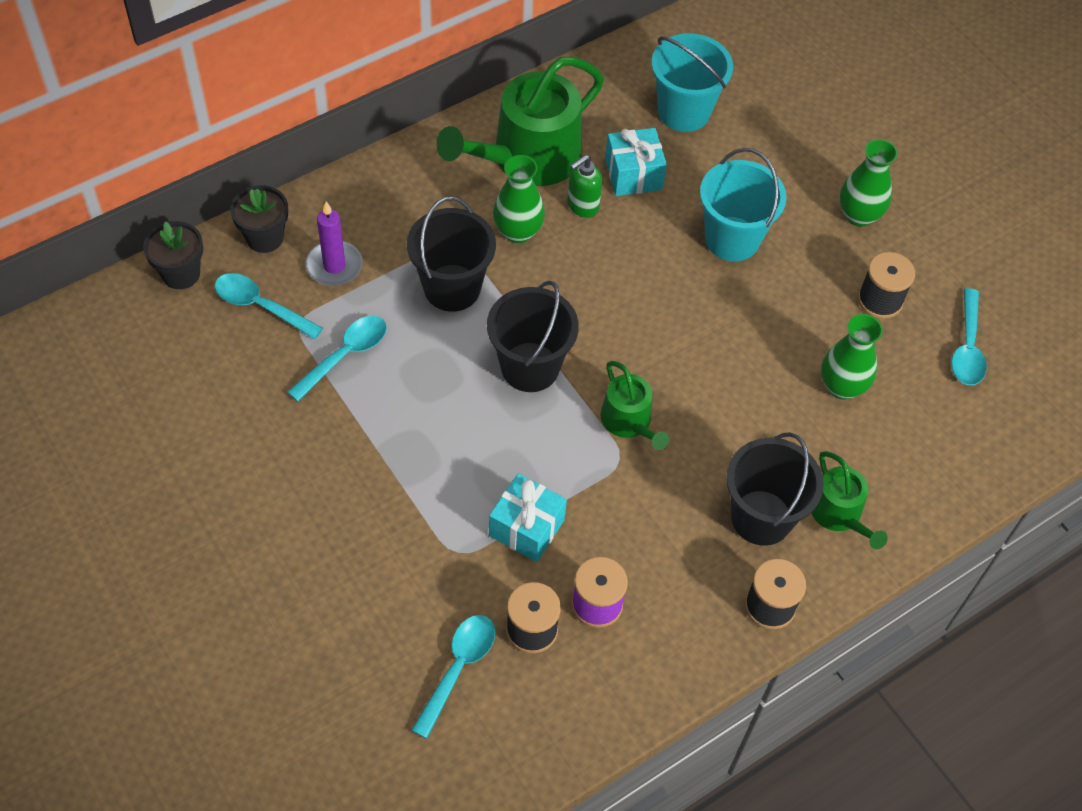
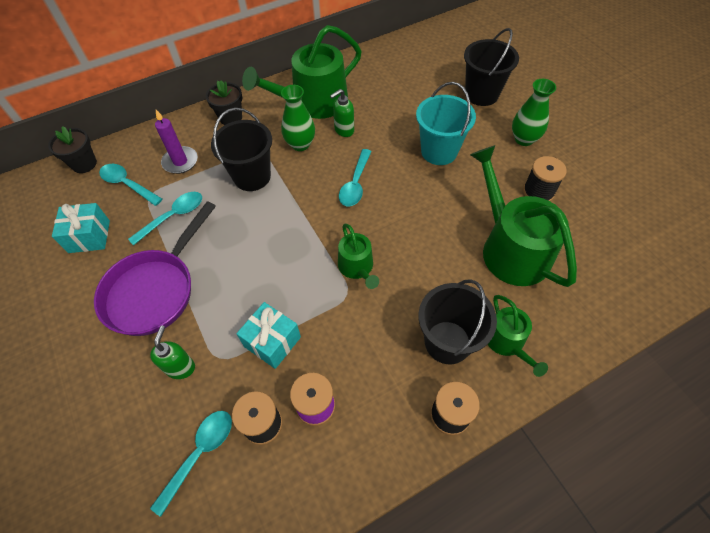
camera: 10 degrees right, 0 degrees up
black flower pot [230,185,288,253] -> black flower pot moved to [206,80,242,125]
black bucket [487,281,579,392] -> black bucket moved to [464,28,519,106]
turquoise gift [605,128,667,196] -> turquoise gift moved to [52,203,110,253]
turquoise bucket [652,33,733,132] -> none
green vase [821,314,883,400] -> green watering can [470,145,577,287]
turquoise spoon [951,288,987,385] -> turquoise spoon moved to [339,149,372,206]
none -> purple pan [94,201,216,336]
none -> green soap dispenser [150,326,195,379]

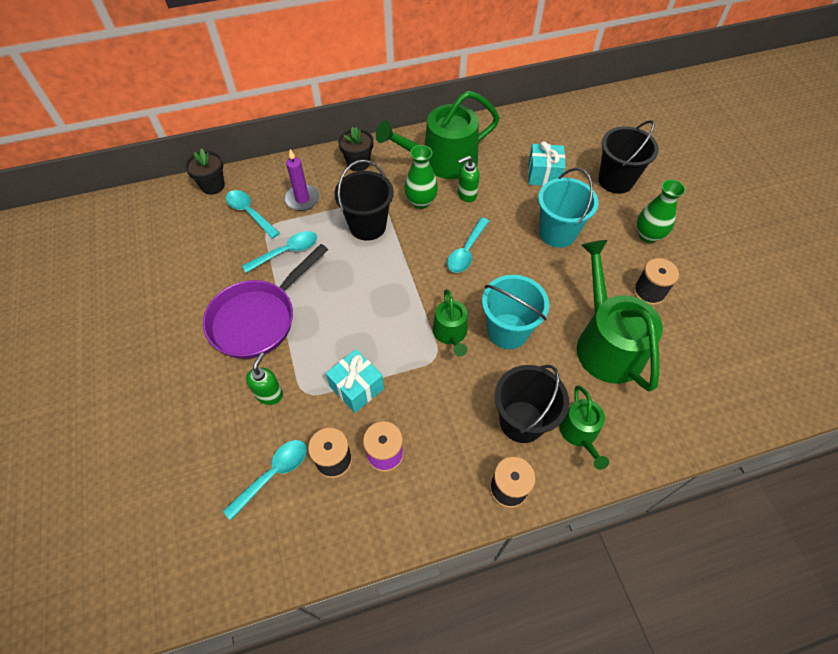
camera: 10 degrees right, 0 degrees up
turquoise gift [52,203,110,253] -> turquoise gift moved to [528,141,566,186]
none -> turquoise bucket [482,275,549,349]

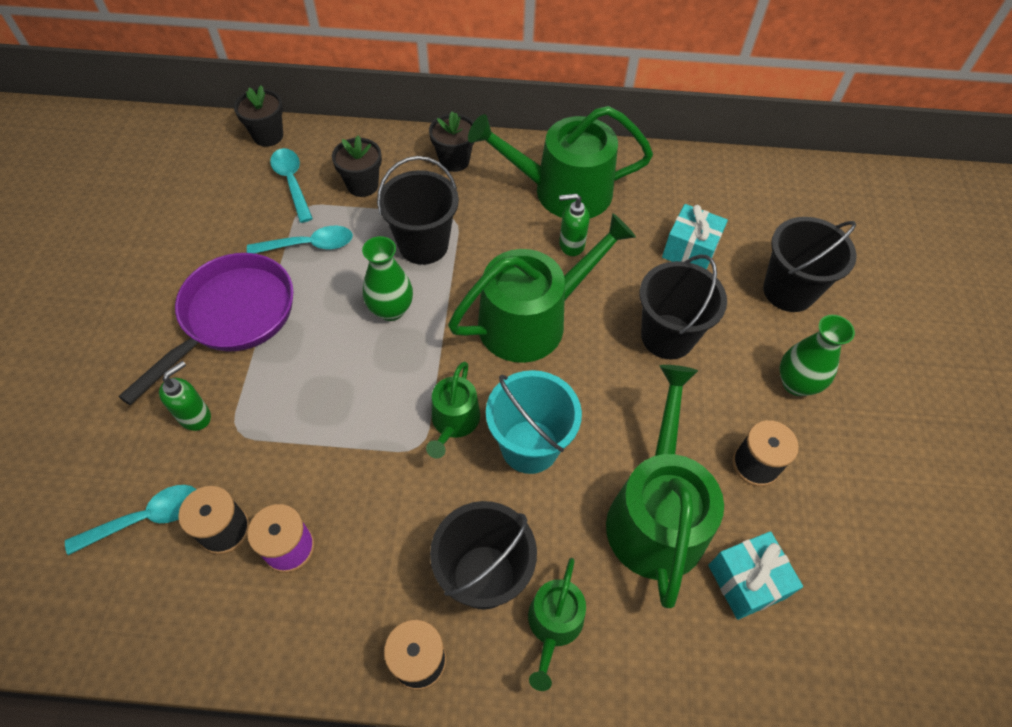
camera: 20 degrees right, 0 degrees up
purple pan [203,244,328,359] -> purple pan turned 150 degrees clockwise [118,253,294,405]
purple candle [284,149,320,211] -> black flower pot [332,136,382,197]
turquoise gift [326,349,384,413] -> turquoise gift moved to [708,531,803,620]
green vase [404,145,438,209] -> green vase moved to [362,236,413,321]
turquoise spoon [447,217,489,273] -> green watering can [448,213,636,363]
turquoise bucket [538,168,599,248] -> black bucket [639,254,727,359]

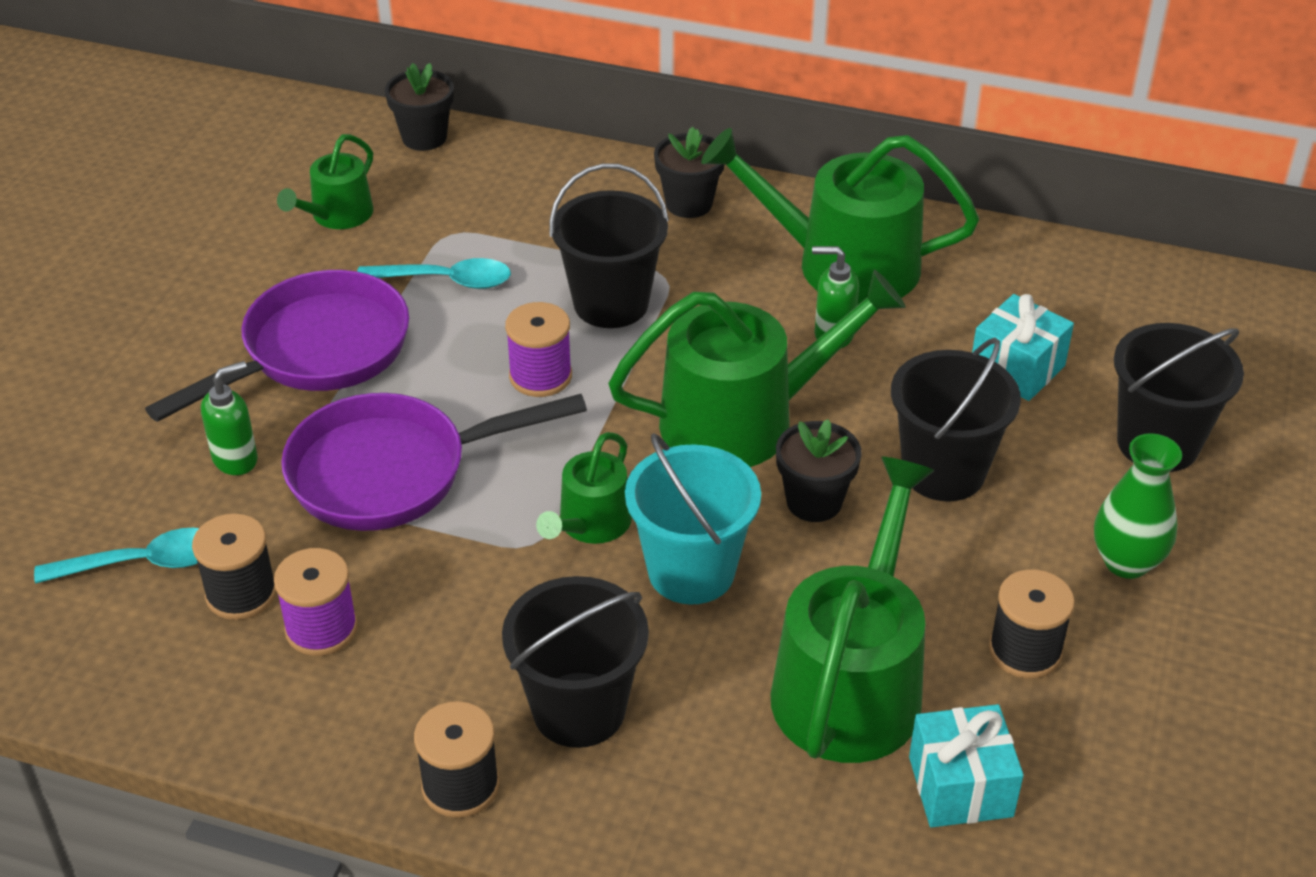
camera: 15 degrees right, 15 degrees down
turquoise spoon [270,148,313,223] -> none
black flower pot [332,136,382,197] -> black flower pot moved to [776,419,862,522]
green vase [362,236,413,321] -> purple spool [505,302,572,397]
green watering can [528,558,586,691] -> green watering can moved to [277,134,374,229]
none -> purple pan [281,393,587,531]

